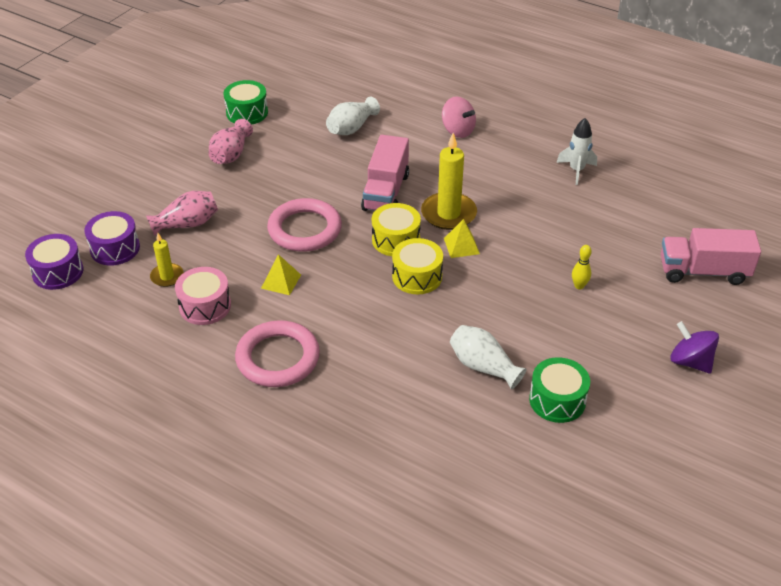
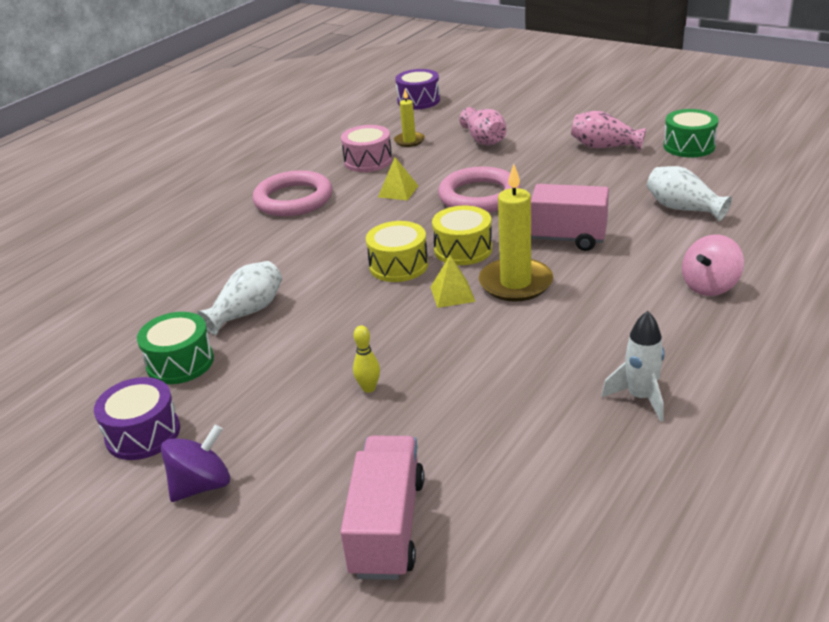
camera: 95 degrees right, 10 degrees down
purple drum [84,211,140,265] -> purple drum moved to [94,377,180,460]

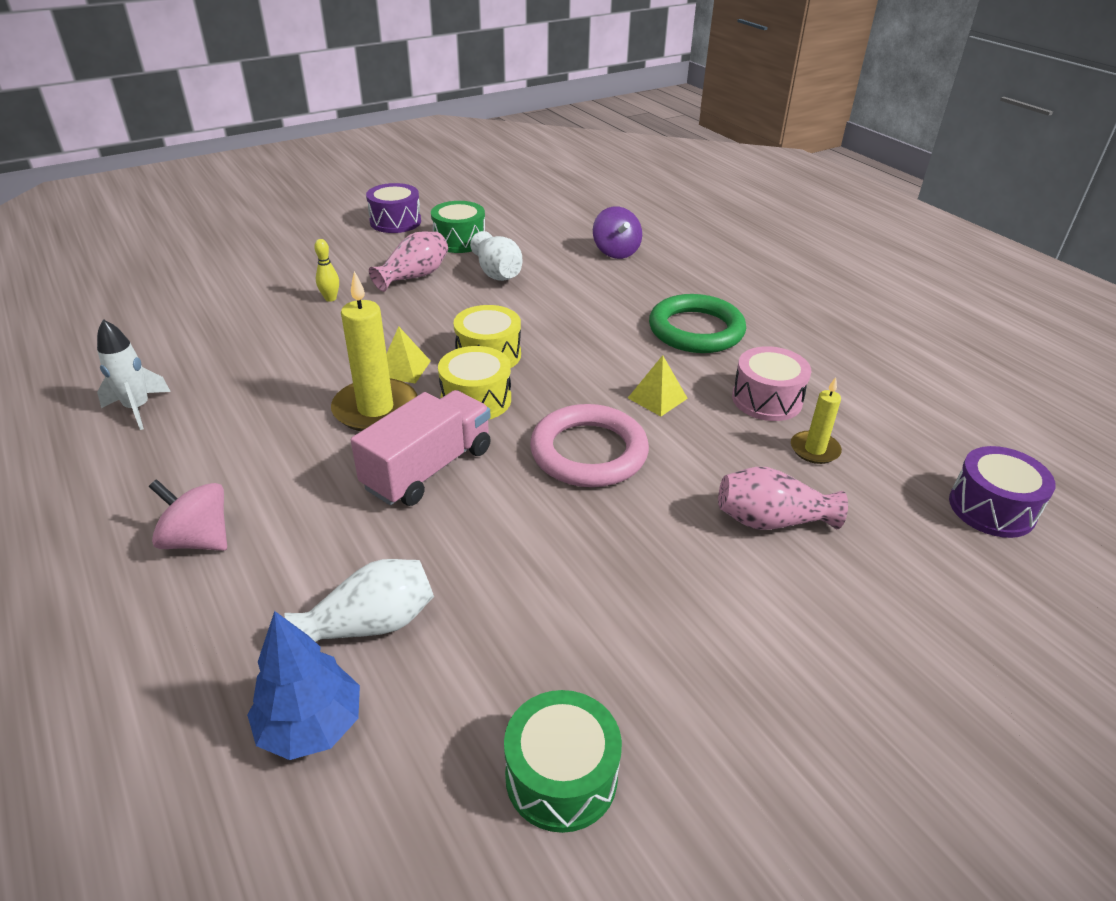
camera: 110 degrees right, 5 degrees up
purple spinning top [161,424,230,502] -> purple spinning top moved to [593,206,642,259]
pink ring [253,170,333,216] -> green ring [649,294,746,353]
pink truck [340,436,424,580] -> none
pink vase [571,111,646,151] -> pink vase moved to [369,231,448,292]
pink spinning top [682,235,744,296] -> pink spinning top turned 45 degrees counterclockwise [149,479,227,551]
none -> blue tree [247,611,360,760]

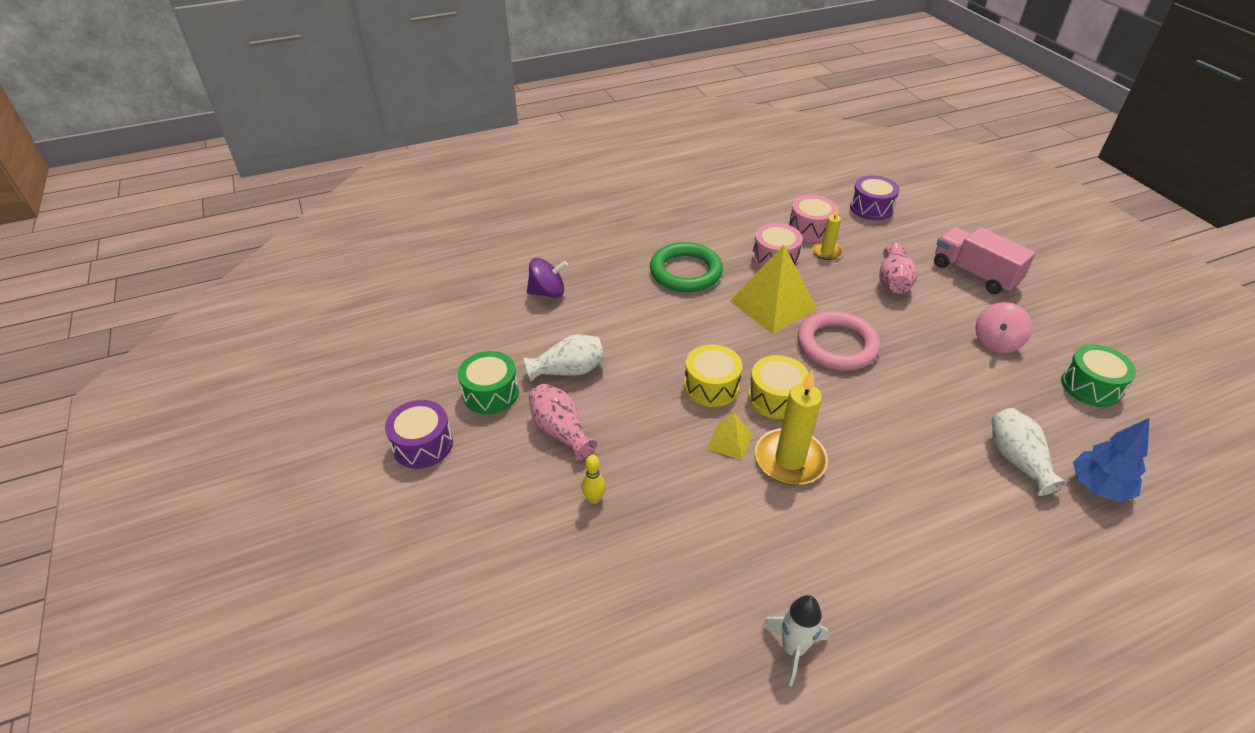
camera: 80 degrees left, 5 degrees up
pink spinning top [149,479,227,551] -> pink spinning top moved to [975,302,1032,353]
pink truck [351,390,491,506] -> pink truck moved to [934,227,1036,294]
yellow pyramid [628,355,688,416] -> yellow pyramid [730,245,817,334], size x2.03
none -> pink drum [789,195,837,242]

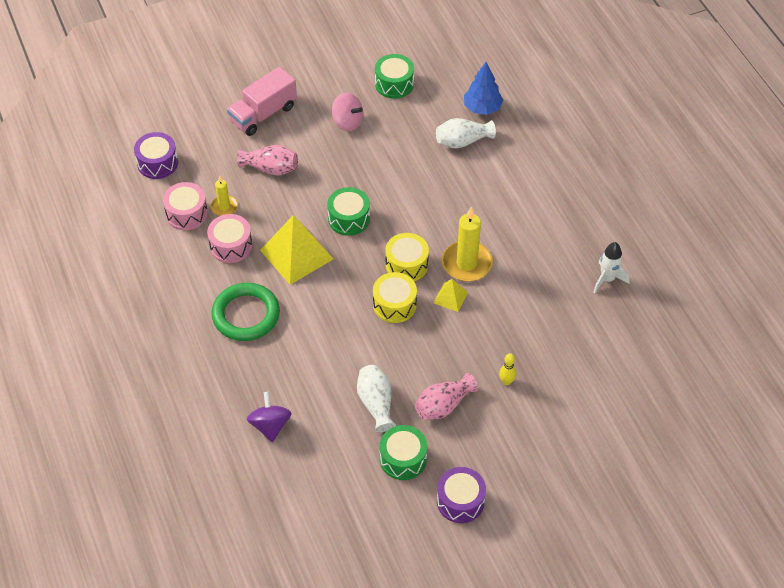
camera: 90 degrees left, 10 degrees up
pink ring [797,311,880,371] -> green drum [327,187,370,236]

